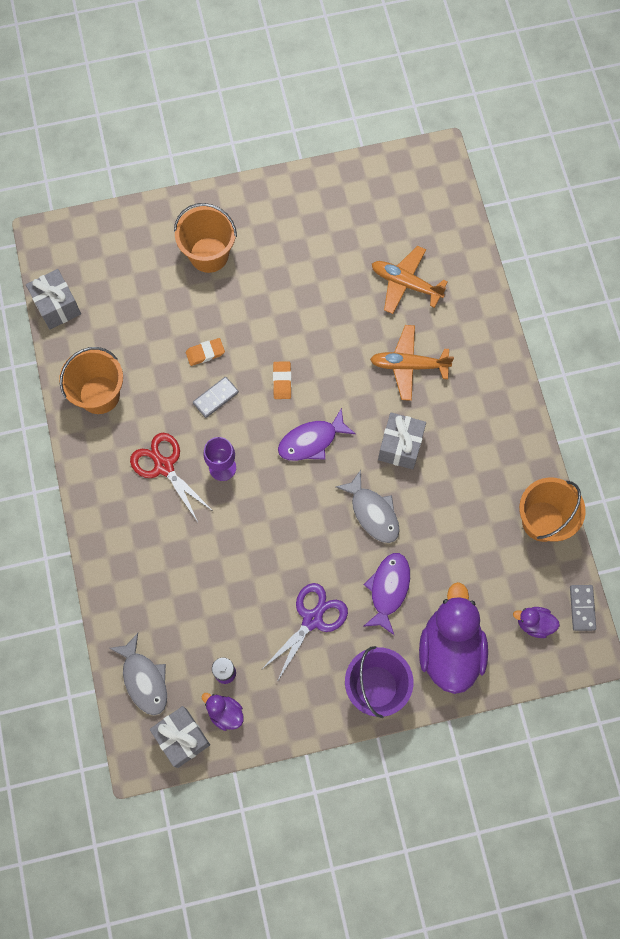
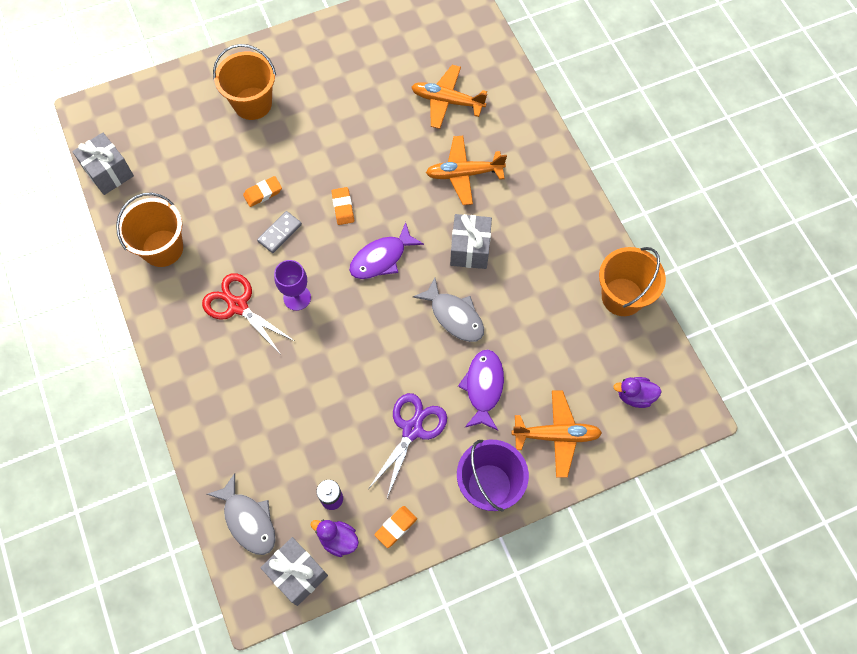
camera: 10 degrees left, 5 degrees down
purple duck [419,582,488,694] -> orange plane [512,391,602,477]
grey domino [570,585,596,631] -> none
none -> orange eraser [374,506,417,548]

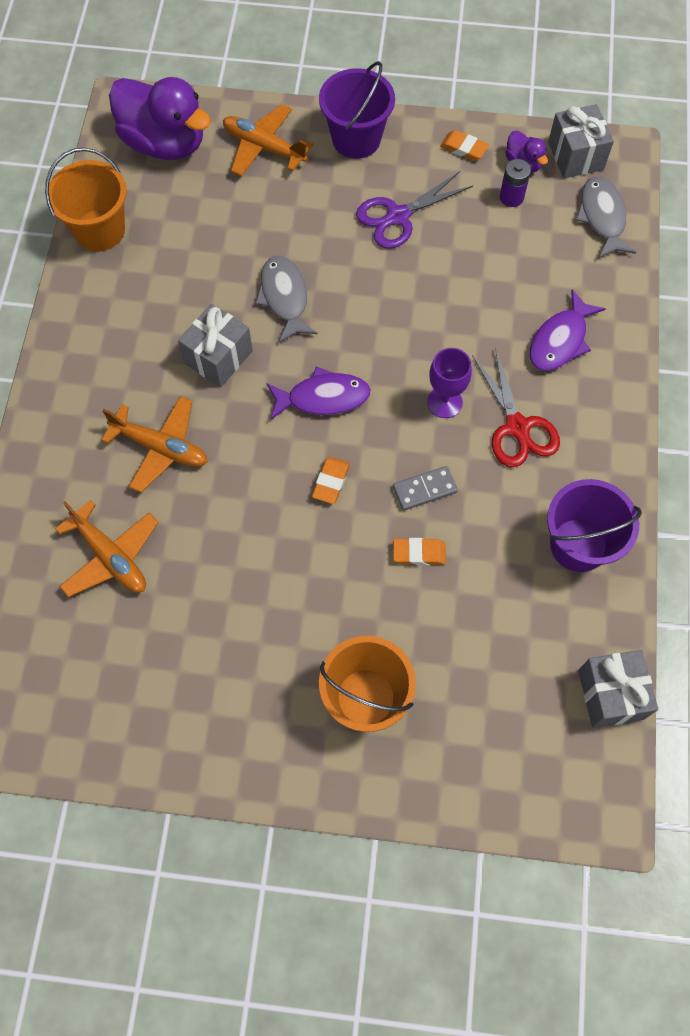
camera: 150 degrees left, 0 degrees up
orange bucket [116,192,183,267] -> purple bucket [547,479,642,572]
orange eraser [374,506,417,548] -> orange eraser turned 45 degrees clockwise [440,130,489,161]
purple fish [458,349,504,431] -> purple fish moved to [529,290,605,371]
purple duck [613,377,662,408] -> purple duck [109,77,211,160], size x2.20

